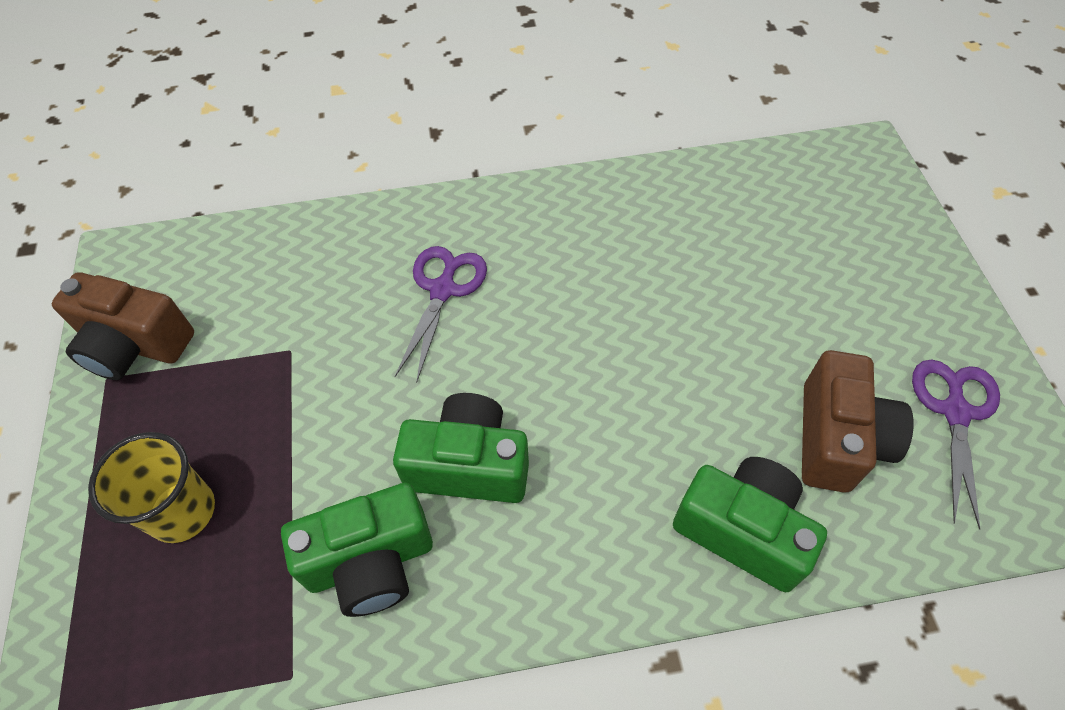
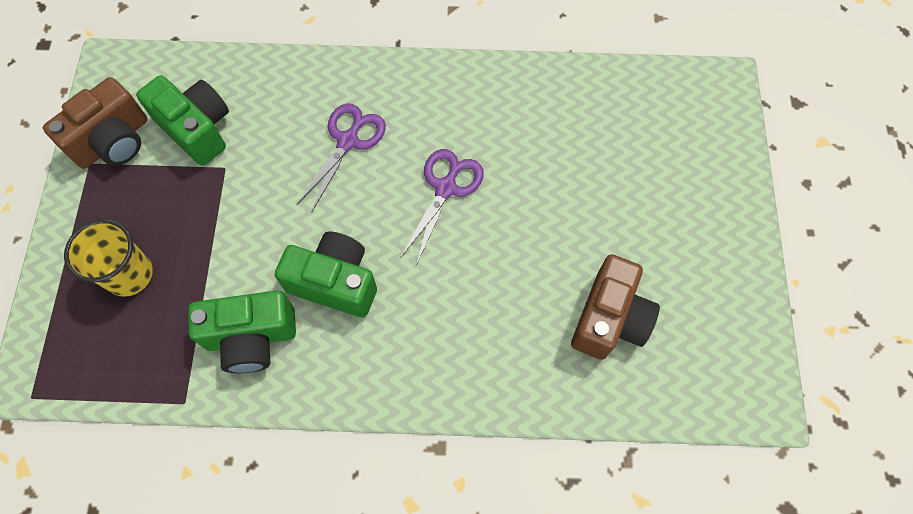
camera: 10 degrees right, 10 degrees up
brown camera [52,272,194,380] -> brown camera turned 75 degrees counterclockwise [43,77,147,169]
green camera [673,457,827,592] -> green camera moved to [136,75,229,166]
purple scissors [912,360,1000,530] -> purple scissors moved to [400,149,484,265]

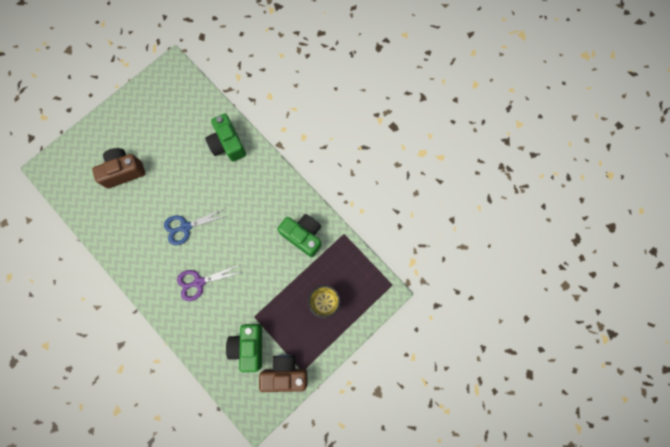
camera: 135 degrees left, 10 degrees up
green camera [275,232,377,318] -> green camera moved to [205,114,246,162]
purple scissors [400,149,484,265] -> blue scissors [164,208,228,245]
brown camera [571,254,660,360] -> brown camera moved to [92,148,145,188]

